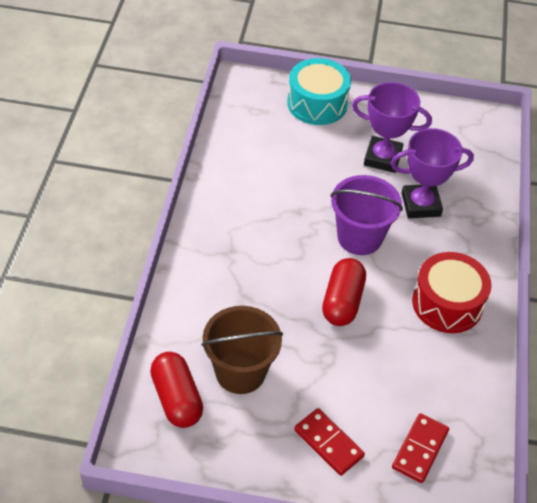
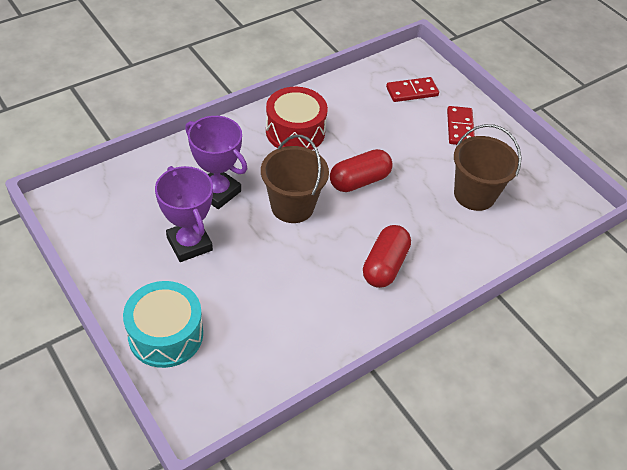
camera: 135 degrees left, 0 degrees up
red capsule [150,352,203,428] -> red capsule moved to [363,225,411,288]
purple bucket [331,175,403,255] -> brown bucket [261,135,329,223]

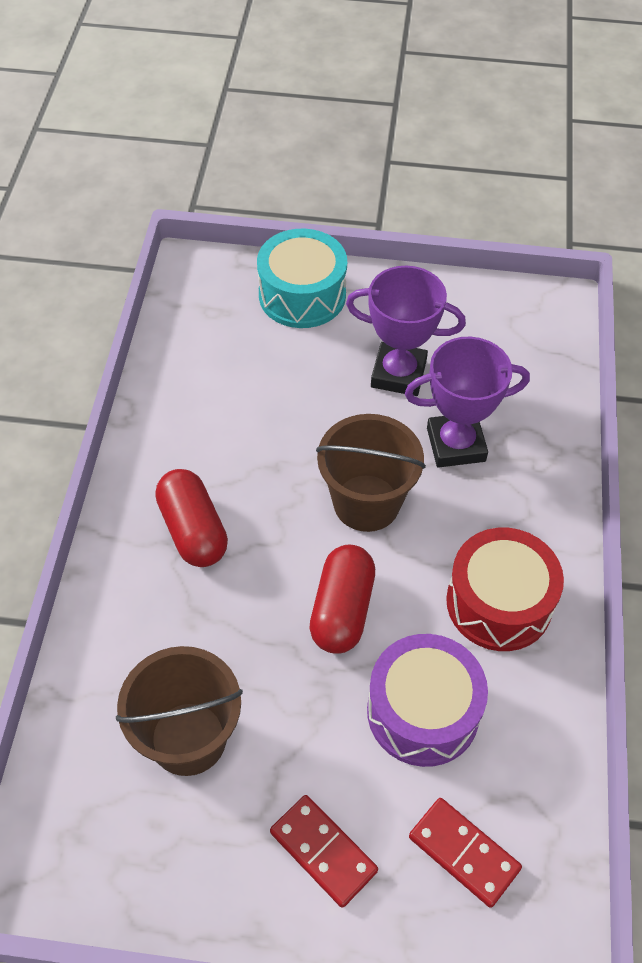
camera: 135 degrees right, 5 degrees up
red domino [386,77,439,102] -> red domino turned 75 degrees counterclockwise [409,798,522,908]
none -> purple drum [367,634,488,767]

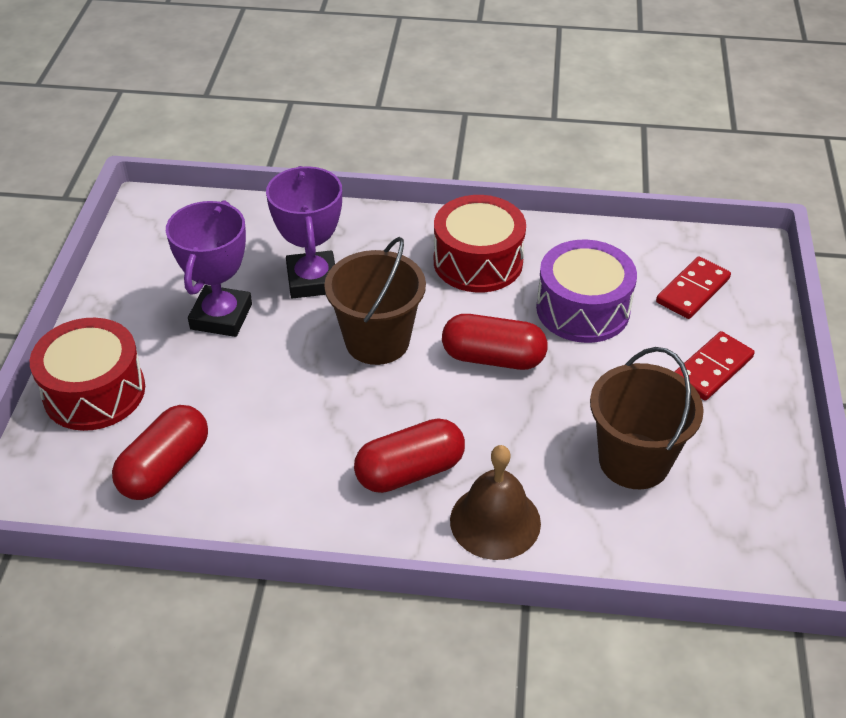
camera: 90 degrees left, 10 degrees down
turquoise drum [257,229,347,328] -> red drum [30,318,145,431]
none -> red capsule [112,405,208,500]
none -> brown bell [450,445,541,560]

